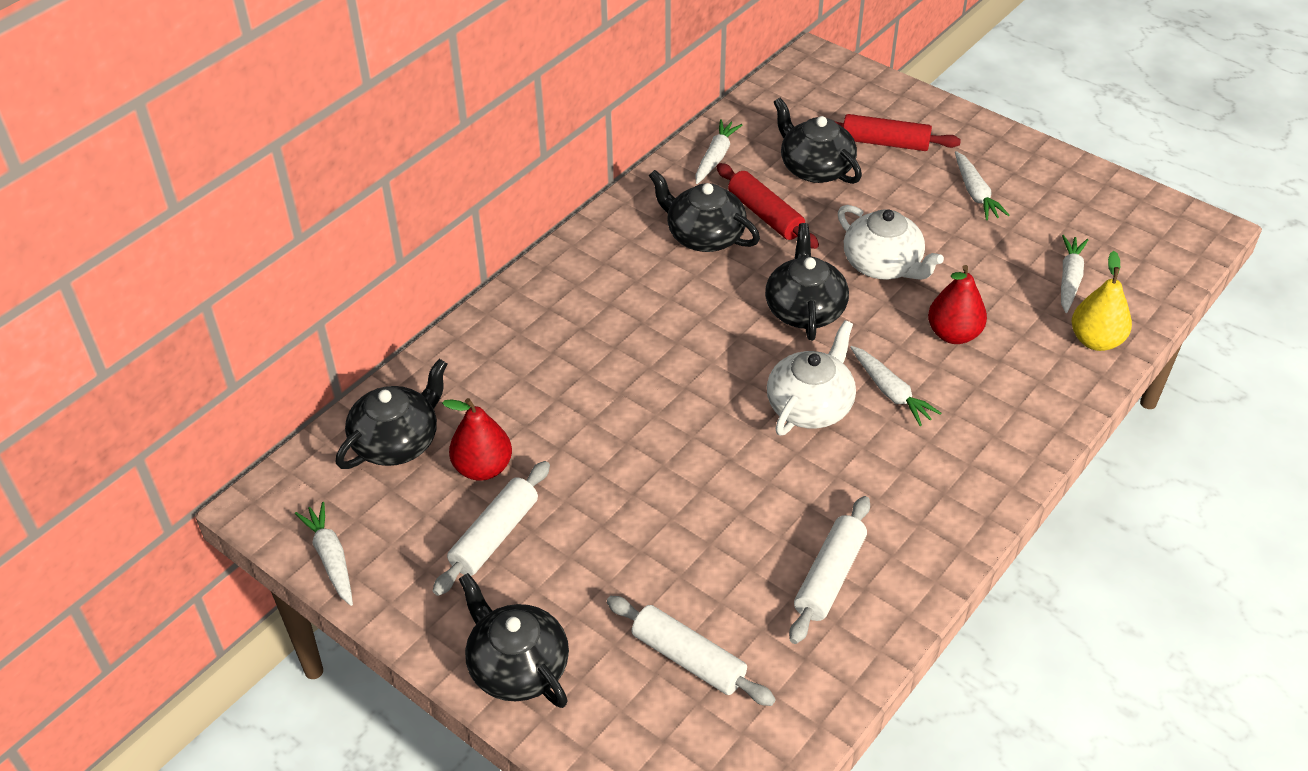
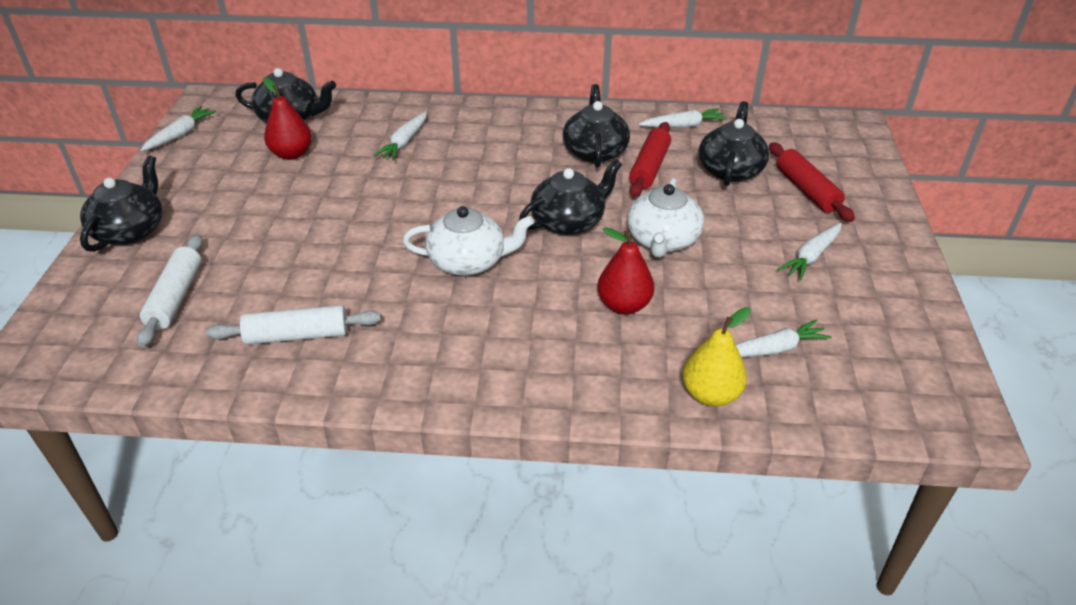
camera: 55 degrees right, 5 degrees down
white rolling pin [433,461,550,596] -> none
white carrot [850,346,941,426] -> white carrot moved to [374,112,427,160]

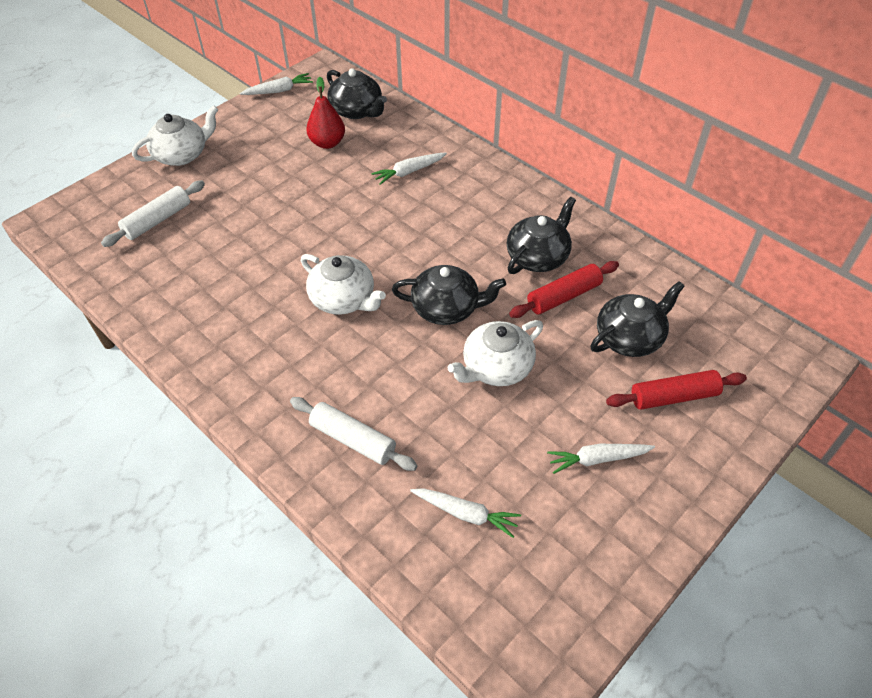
camera: 40 degrees right, 10 degrees up
black teapot [80,155,162,252] -> white teapot [132,105,219,166]
white rolling pin [206,305,381,345] -> white rolling pin moved to [290,397,418,471]
red pear [597,227,654,314] -> none
white carrot [639,108,727,128] -> none
yellow pear [682,307,751,407] -> none
red rolling pin [769,142,855,222] -> red rolling pin turned 60 degrees clockwise [606,370,747,410]

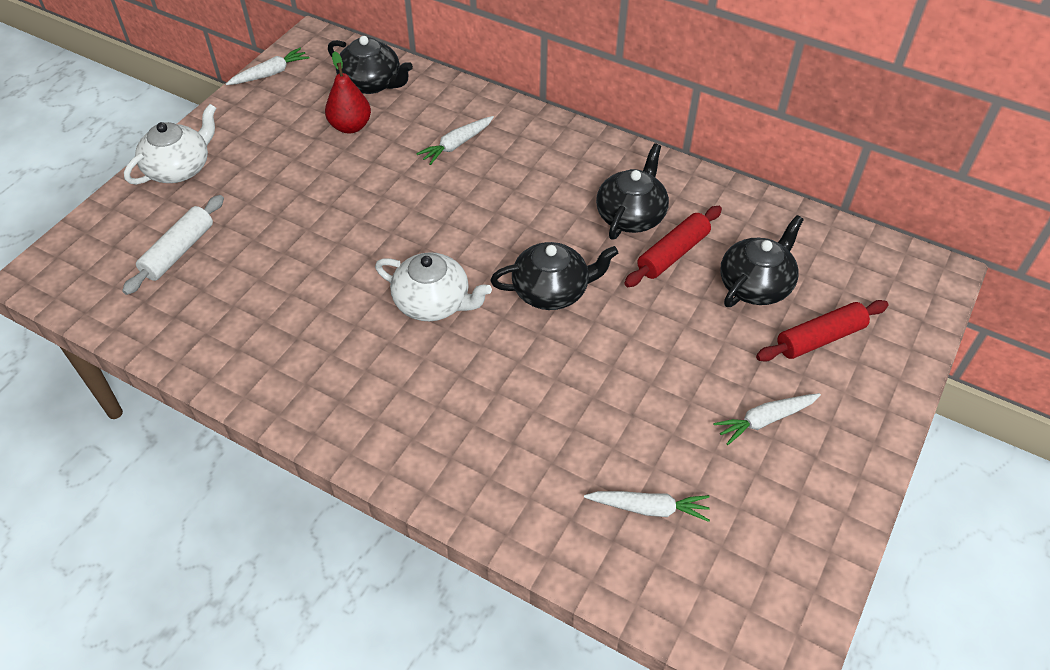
camera: 15 degrees left, 0 degrees up
white rolling pin [290,397,418,471] -> none
white teapot [448,320,543,386] -> none

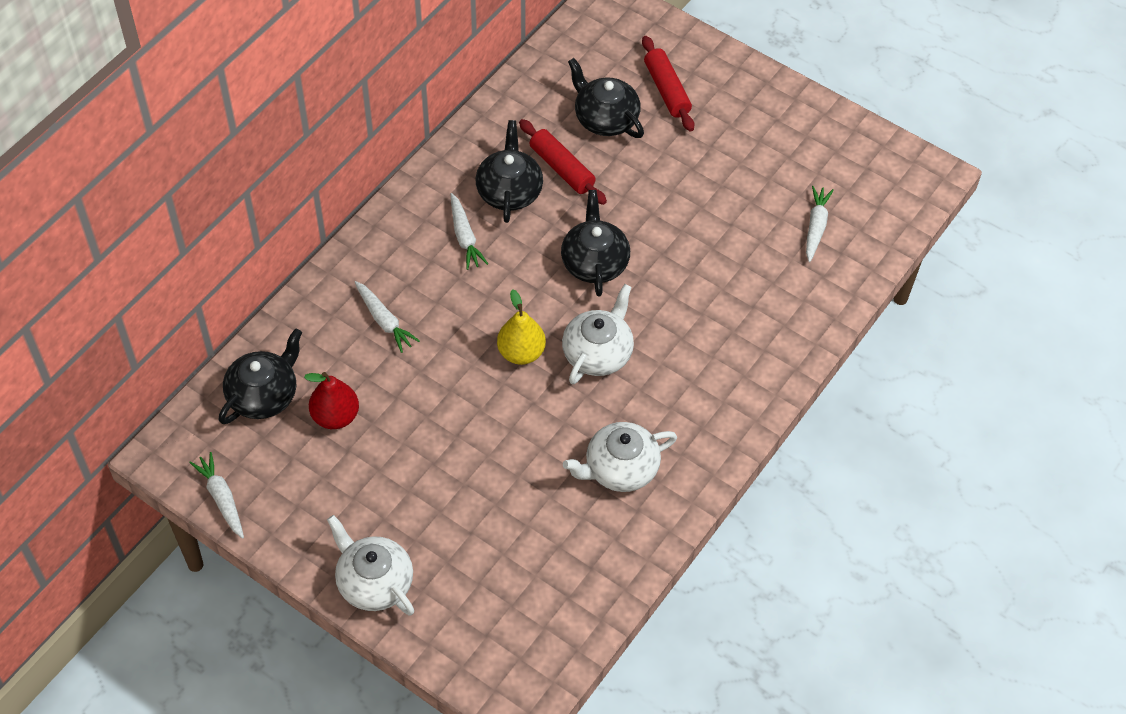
camera: 85 degrees left, 5 degrees up
white rolling pin [122,195,224,295] -> none
black teapot [596,143,669,240] -> black teapot turned 60 degrees clockwise [476,120,543,223]
white carrot [713,393,821,445] -> white carrot moved to [451,193,488,270]
none -> yellow pear [497,289,546,365]
none -> white teapot [563,422,677,492]

